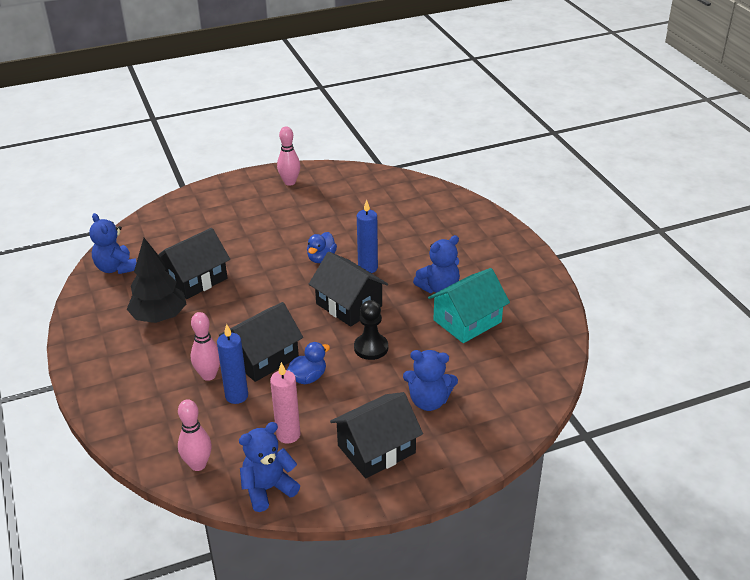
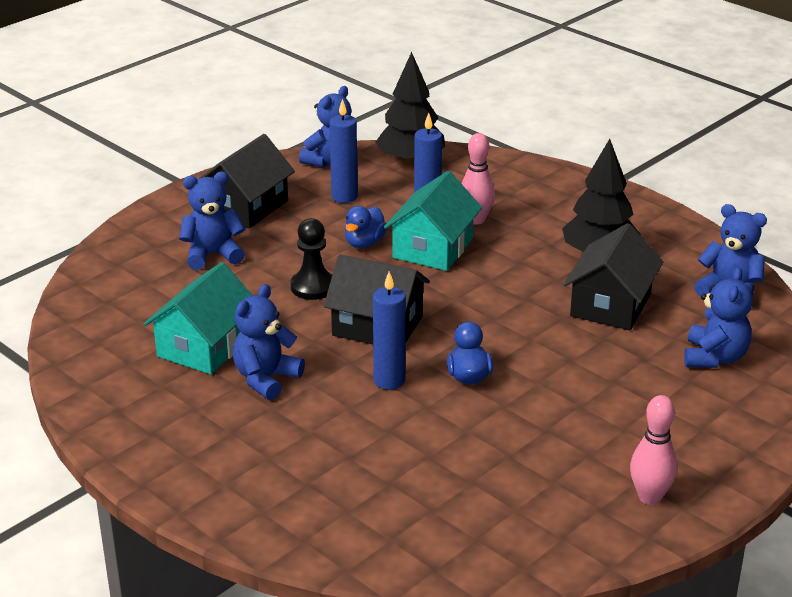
camera: 155 degrees right, 5 degrees down
pink bowling pin [178,399,212,471] -> black tree [375,52,445,165]
black house [219,302,303,382] -> turquoise house [384,171,482,271]
pink candle [270,362,300,444] -> blue candle [329,99,358,203]
none -> blue teddy bear [684,267,753,368]

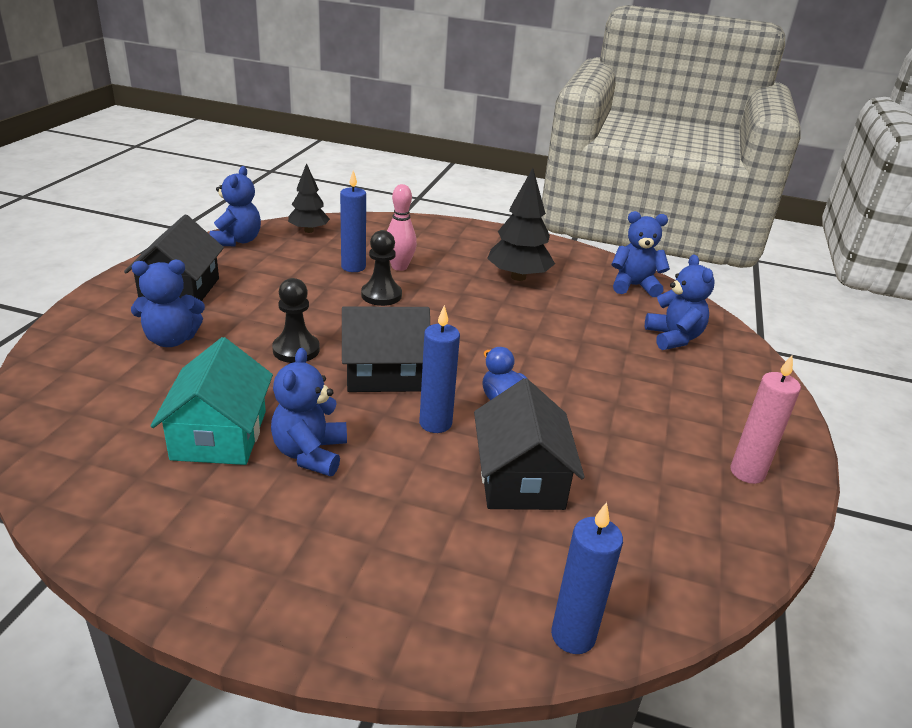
camera: 30 degrees left, 0 degrees up
blue teddy bear [179,172,245,270] -> blue teddy bear turned 150 degrees counterclockwise [131,260,205,347]
blue candle [329,99,358,203] -> blue candle moved to [551,502,623,654]
blue duck [345,206,387,248] -> none
black tree [375,52,445,165] -> black tree [288,163,330,233], size x0.66
turquoise house [384,171,482,271] -> black pawn [361,230,402,306]
black house [564,223,663,330] -> black house moved to [474,378,585,510]
pink bowling pin [630,395,677,505] -> pink candle [730,355,801,484]

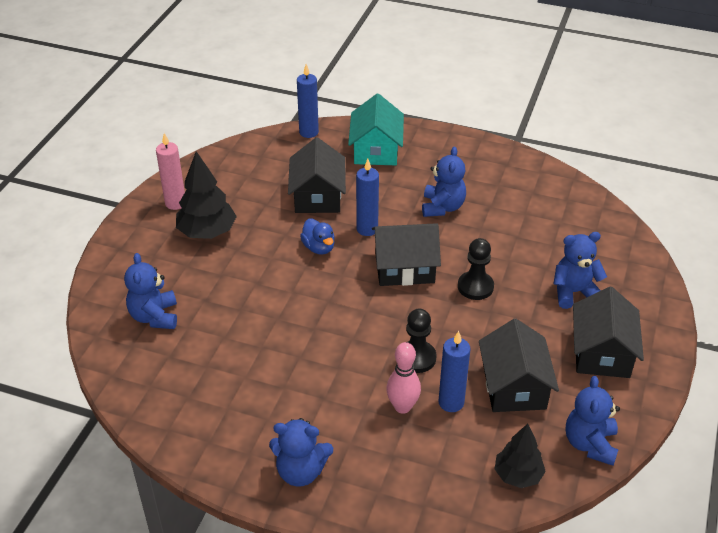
camera: 175 degrees left, 10 degrees up
turquoise house [151,337,273,465] -> turquoise house moved to [348,94,404,165]
black tree [487,168,555,281] -> black tree moved to [176,151,237,239]
blue teddy bear [611,211,670,297] -> blue teddy bear moved to [269,418,333,486]
none -> black house [479,319,559,412]

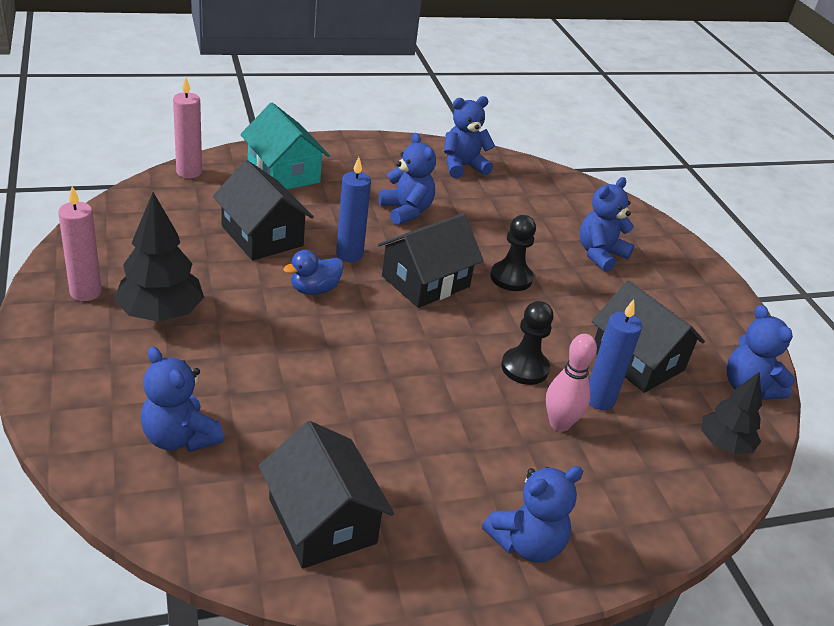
camera: 40 degrees left, 5 degrees down
blue candle [297,64,319,138] -> pink candle [173,77,202,178]
blue duck [300,218,335,255] -> blue duck turned 120 degrees clockwise [283,250,344,295]
black house [573,287,644,378] -> black house moved to [259,421,394,569]
none -> blue teddy bear [444,96,495,178]

